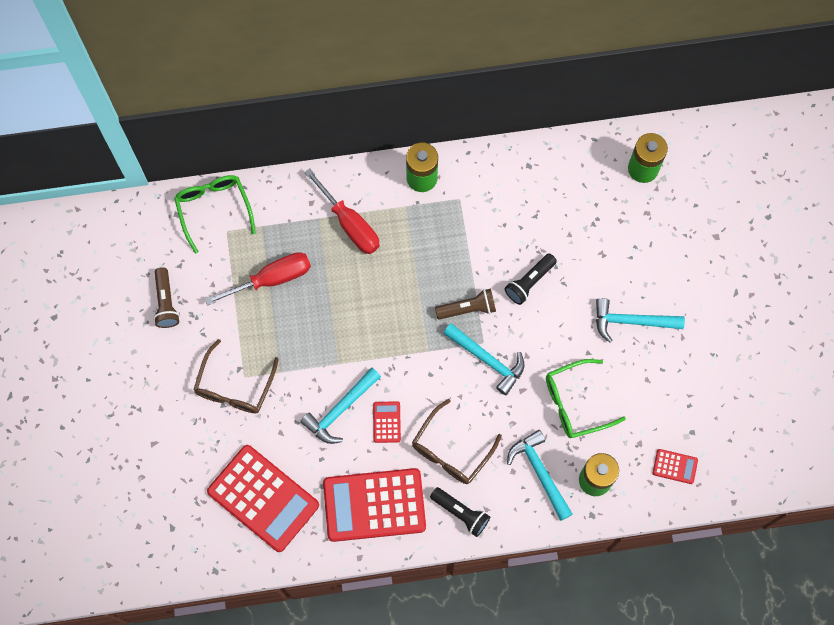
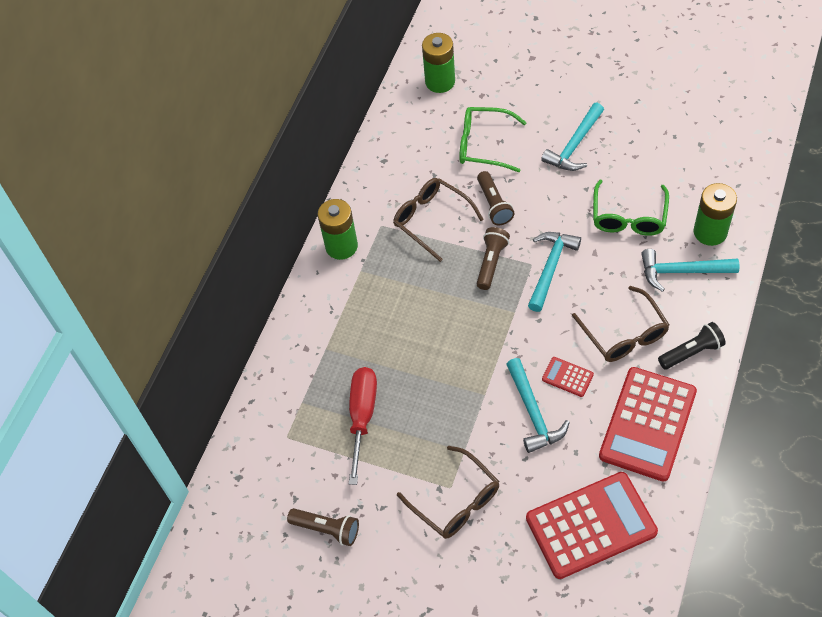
camera: 55 degrees left, 15 degrees down
green glasses [174,175,256,254] -> green glasses moved to [459,107,527,172]
red screwdriver [304,168,380,254] -> none
turquoise hammer [443,323,524,395] -> turquoise hammer turned 45 degrees counterclockwise [528,232,581,312]
black flashlight [505,253,557,305] -> brown flashlight [477,171,514,225]
red calculator [653,449,698,484] -> none
none -> brown glasses [393,178,484,262]

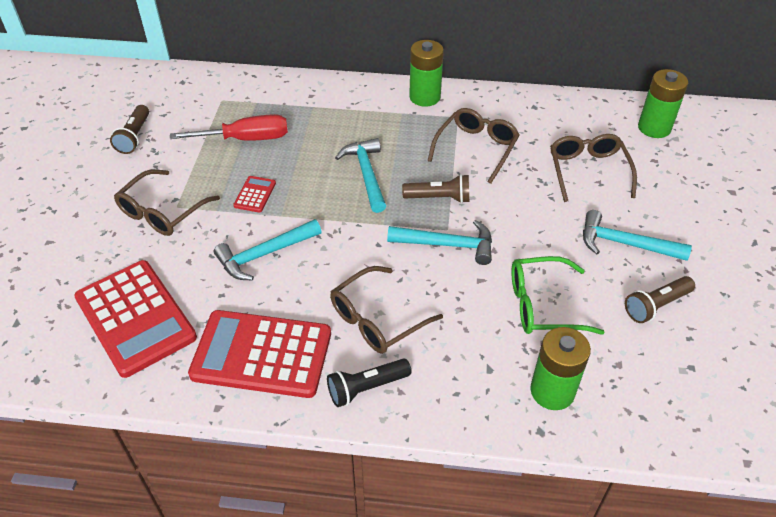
camera: 70 degrees right, 10 degrees down
green glasses [459,107,527,172] -> brown glasses [550,134,637,202]
brown flashlight [477,171,514,225] -> brown flashlight moved to [625,276,695,323]
red calculator [542,357,594,397] -> red calculator moved to [233,176,276,213]
turquoise hammer [641,249,739,292] -> turquoise hammer moved to [335,138,386,213]
black flashlight [658,322,726,369] -> black flashlight turned 105 degrees clockwise [327,358,411,407]

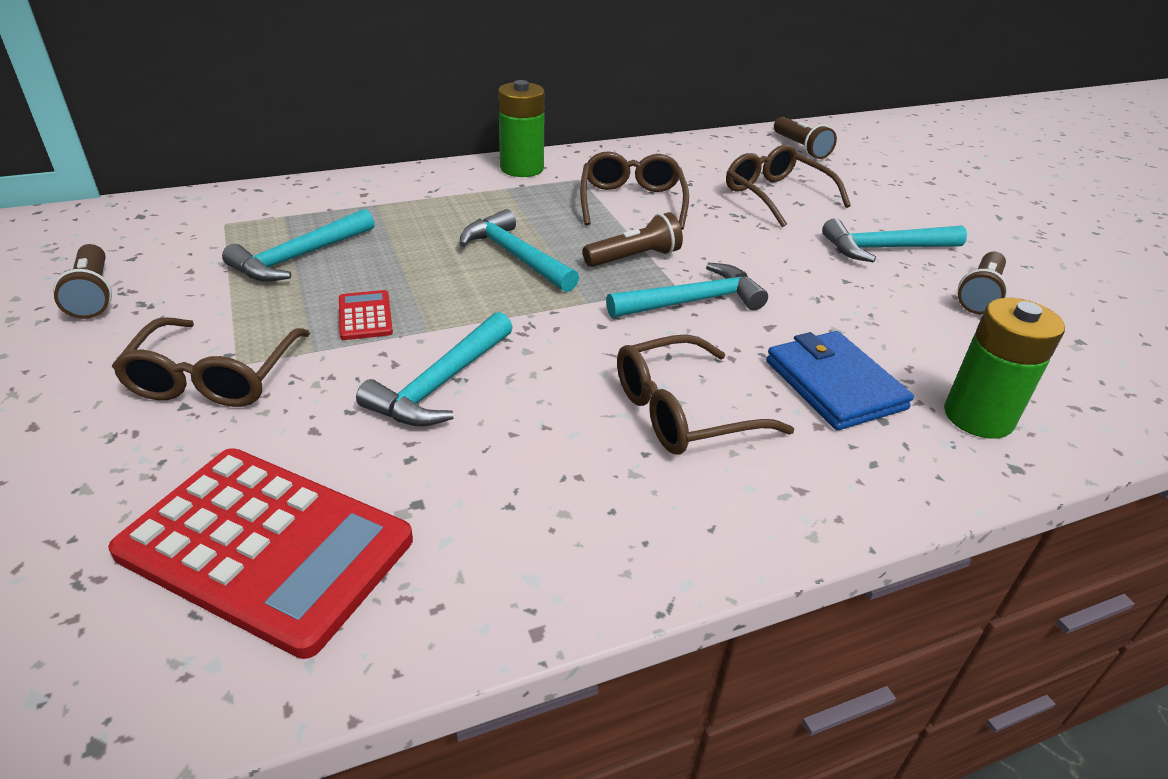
camera: 30 degrees left, 10 degrees down
red screwdriver [170,114,288,141] -> turquoise hammer [222,209,374,282]
red calculator [188,310,331,398] -> none
black flashlight [327,358,411,407] -> none
brown glasses [330,266,443,354] -> brown glasses turned 45 degrees clockwise [617,334,794,454]
green glasses [511,256,605,335] -> none
green battery [638,69,688,138] -> brown flashlight [774,117,837,159]
none -> blue wallet [766,331,914,430]

